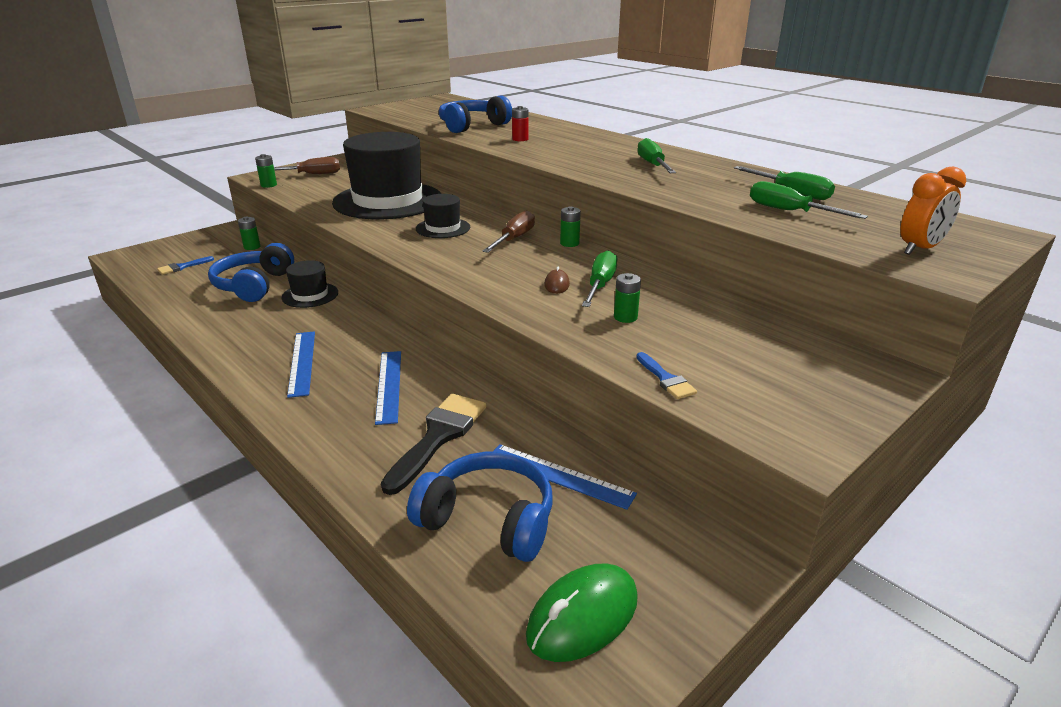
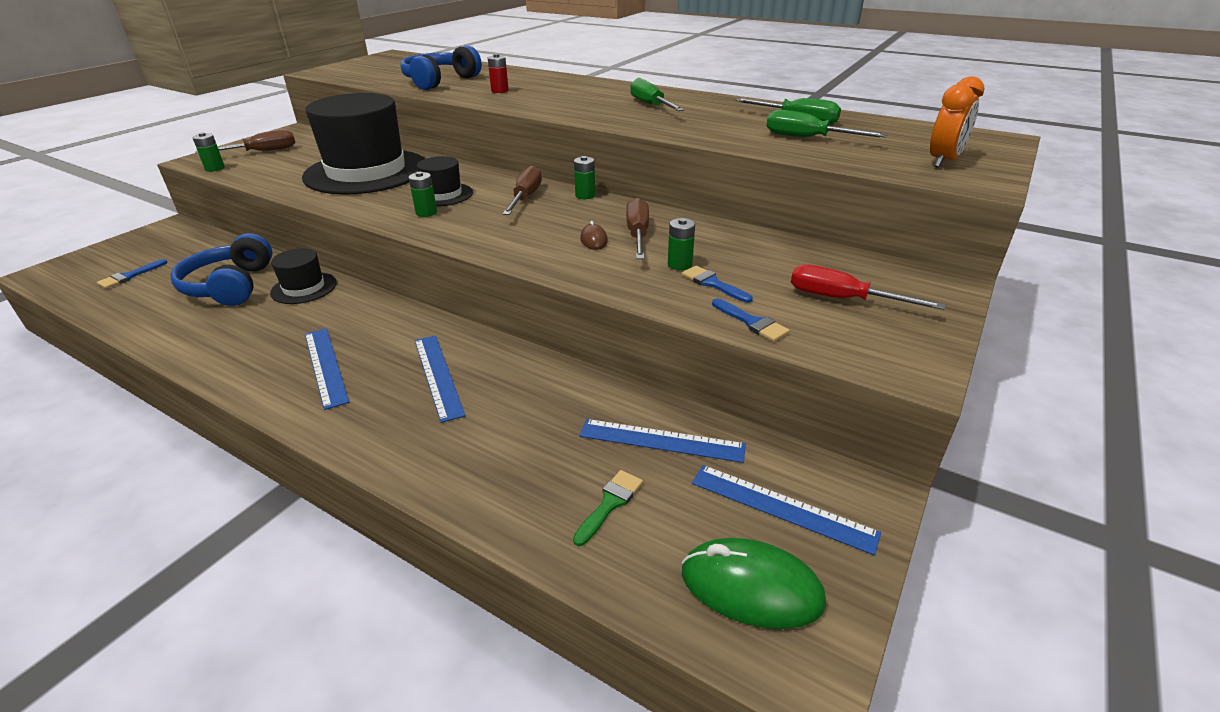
camera: 15 degrees left, 5 degrees up
green battery [238,217,260,250] -> green battery moved to [409,172,437,217]
black brush [381,394,486,495] -> none
blue headphones [407,451,553,562] -> green brush [573,470,643,546]
green mouse [526,563,638,662] -> green mouse turned 75 degrees clockwise [682,538,826,629]
green screwdriver [582,250,617,307] -> brown screwdriver [626,198,649,259]
none -> blue brush [682,266,753,303]
none -> blue ruler [692,465,881,555]
none -> red screwdriver [791,264,945,310]

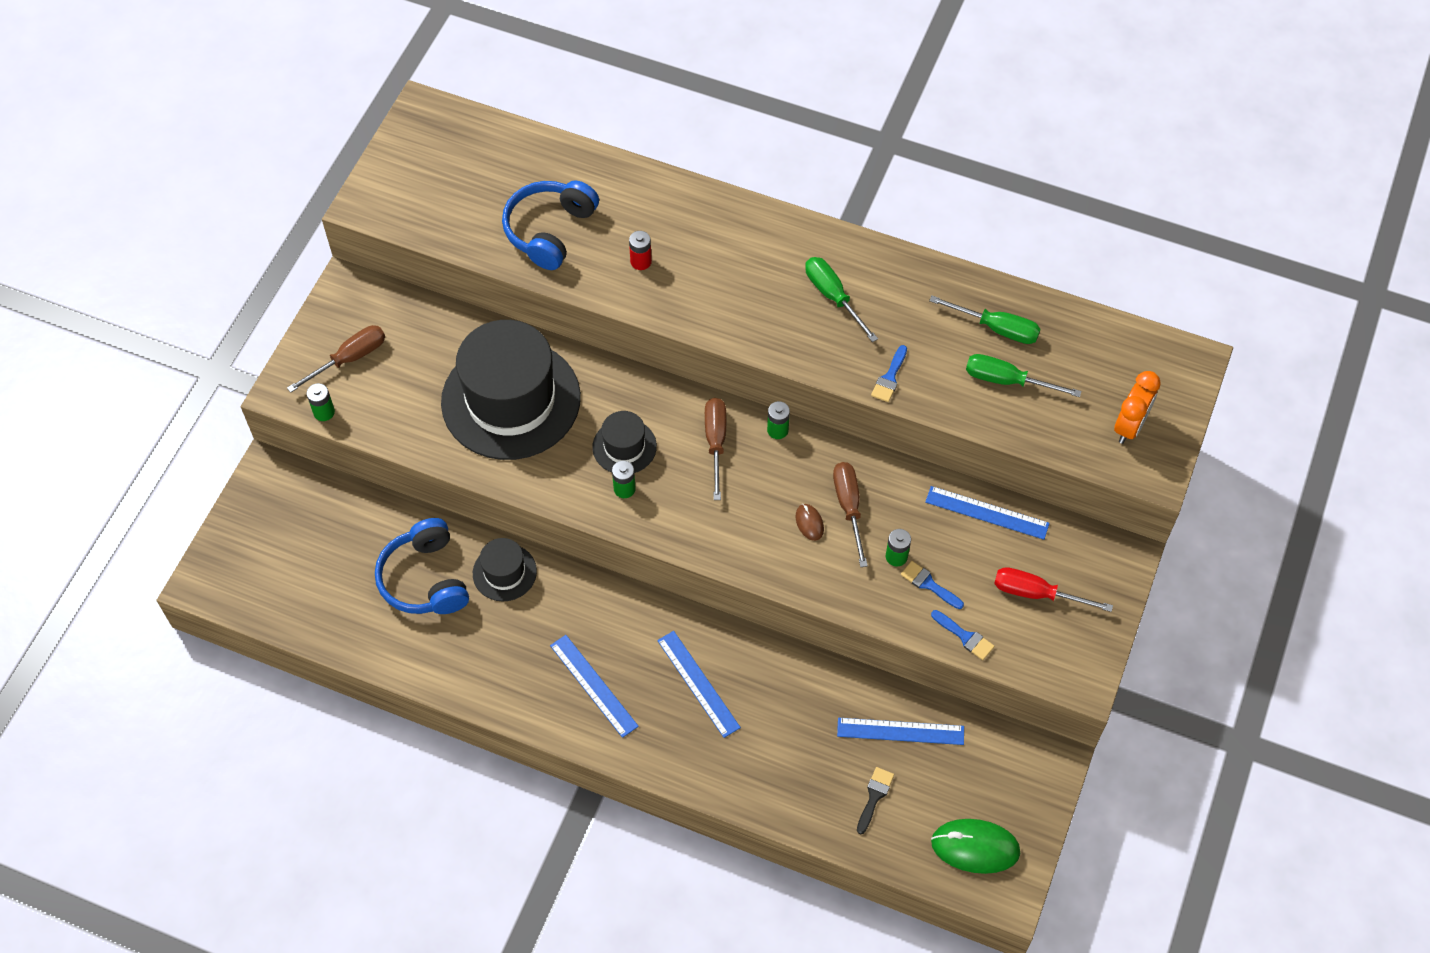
camera: 10 degrees left, 25 degrees up
blue brush [97,259,167,289] -> blue brush moved to [871,345,907,402]
green brush [573,470,643,546] -> black brush [857,767,894,834]
blue ruler [692,465,881,555] -> blue ruler moved to [925,486,1050,540]

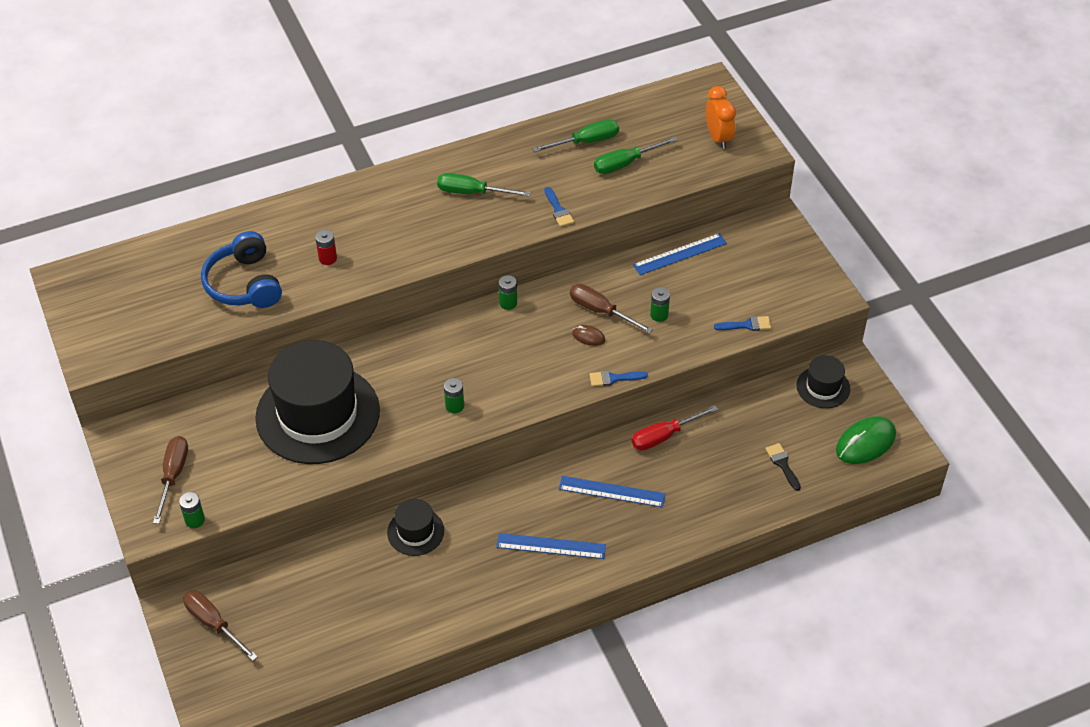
camera: 45 degrees left, 10 degrees down
blue headphones [375,518,469,614] -> none
black hat [592,411,657,473] -> black hat moved to [797,355,850,408]
brown screwdriver [705,398,726,500] -> brown screwdriver moved to [183,591,258,661]
blue ruler [837,718,964,745] -> none
blue brush [901,561,964,609] -> blue brush moved to [589,370,648,387]
red screwdriver [994,567,1113,612] -> red screwdriver moved to [631,405,719,450]

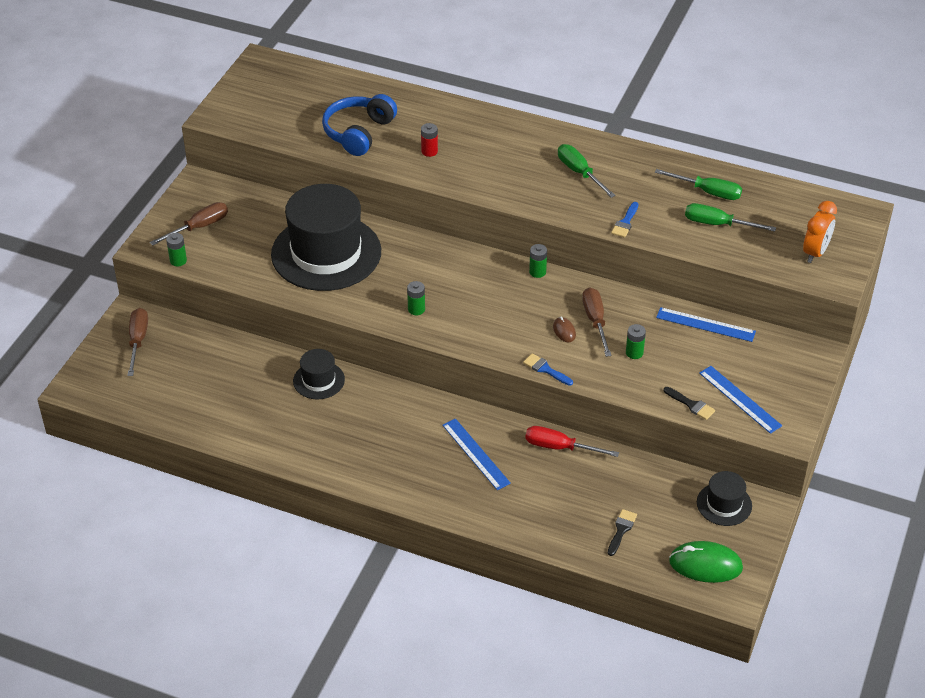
camera: 45 degrees right, 5 degrees down
blue ruler [496,533,606,559] -> blue ruler moved to [699,366,782,434]
blue brush [714,316,771,331] -> black brush [664,387,715,420]

